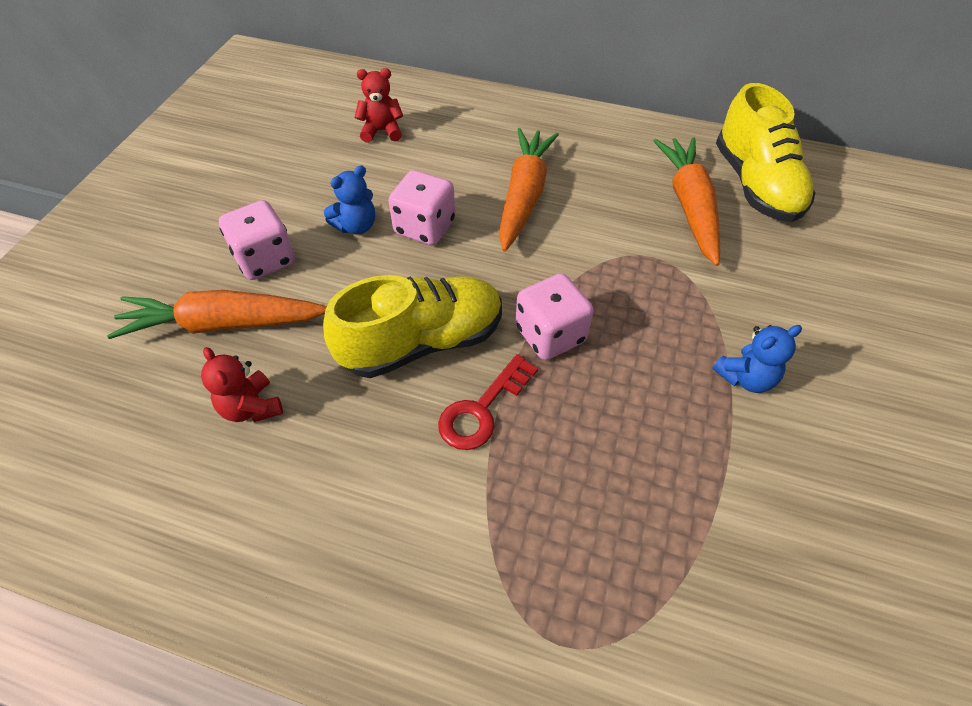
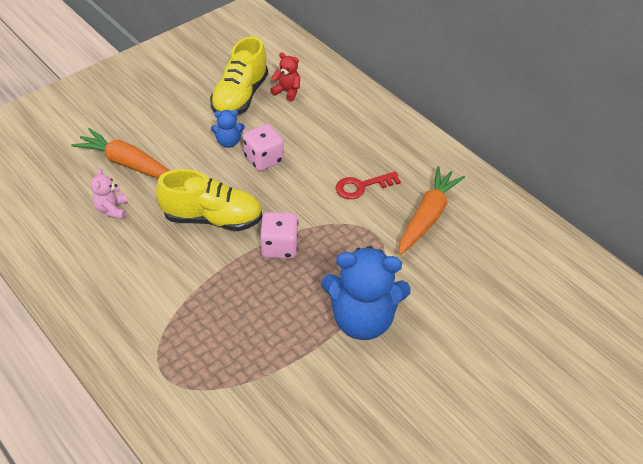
camera: 30 degrees right, 5 degrees down
red teddy bear [201,347,283,422] -> pink teddy bear [91,168,127,219]
pink dice [218,200,295,280] -> none
red key [438,354,538,450] -> red key moved to [336,171,401,199]
orange carrot [499,128,559,252] -> none
blue teddy bear [712,325,802,393] -> blue teddy bear [321,246,411,340], size x2.15
yellow shoe [716,83,816,222] -> yellow shoe moved to [210,36,268,115]

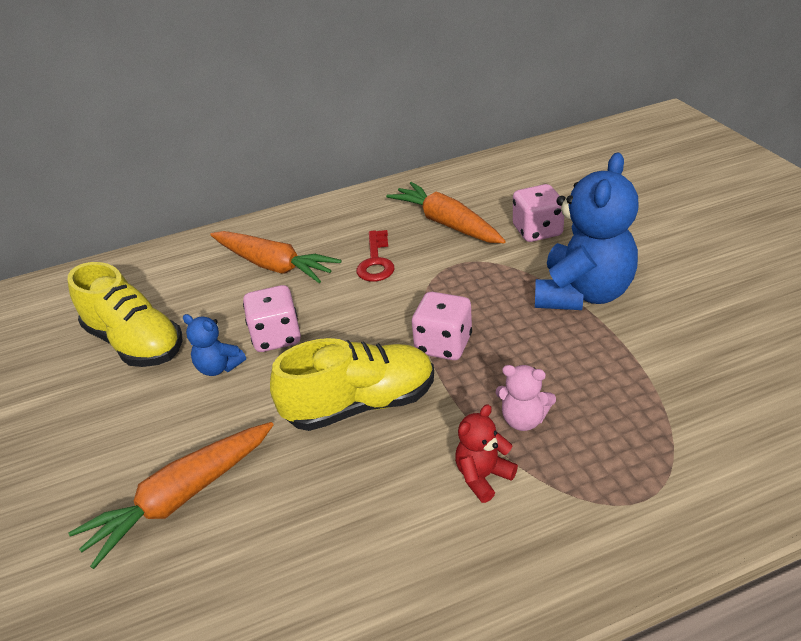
camera: 65 degrees left, 10 degrees down
pink teddy bear [91,168,127,219] -> pink teddy bear moved to [496,365,556,431]
yellow shoe [156,169,262,231] -> yellow shoe turned 45 degrees clockwise [270,338,434,431]
blue teddy bear [211,110,245,148] -> blue teddy bear turned 105 degrees clockwise [183,314,246,376]
red teddy bear [270,53,300,101] -> red teddy bear moved to [455,404,518,503]
none -> orange carrot [210,231,342,283]
none -> pink dice [513,184,564,242]

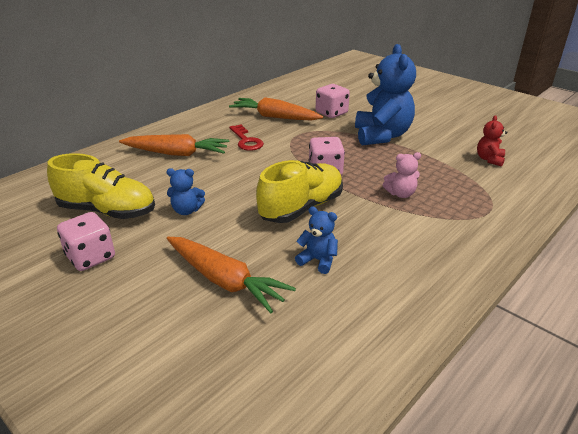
camera: 30 degrees left, 5 degrees down
orange carrot [68,422,274,569] -> orange carrot turned 75 degrees counterclockwise [167,237,296,313]
pink dice [243,285,301,352] -> pink dice moved to [57,212,115,271]
red teddy bear [455,404,518,503] -> red teddy bear moved to [477,115,507,167]
none -> blue teddy bear [295,206,338,274]

